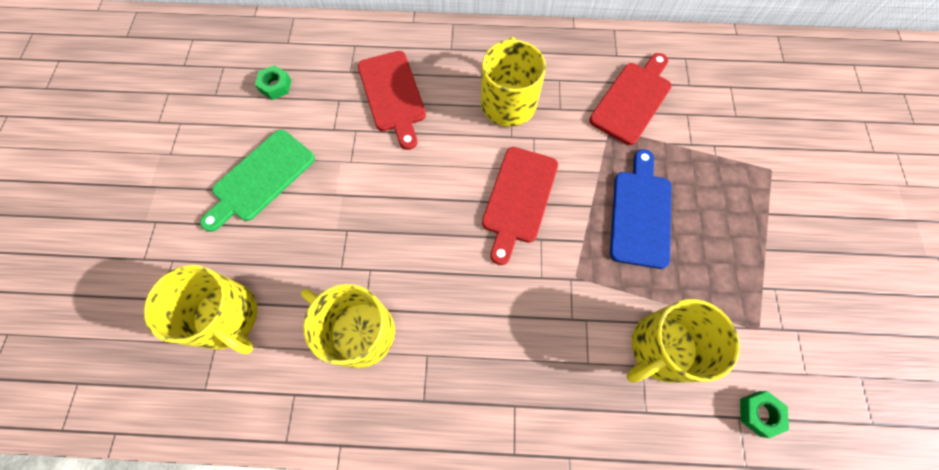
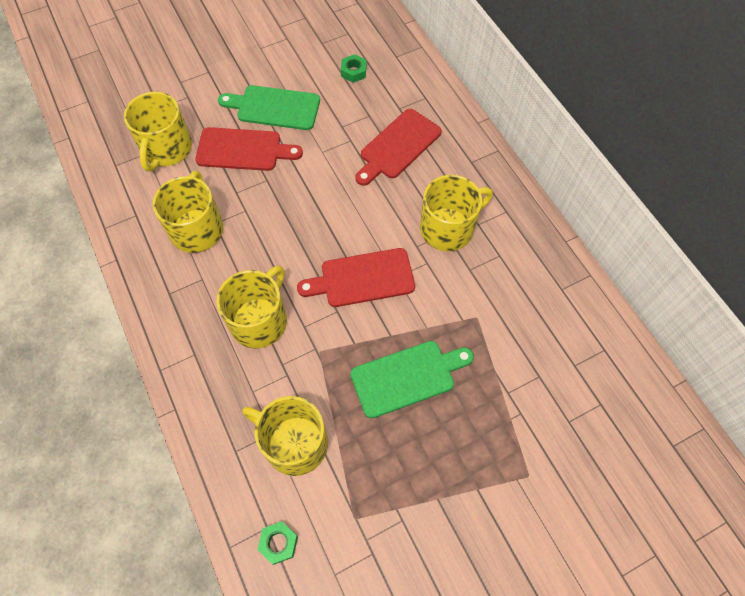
camera: 60 degrees right, 5 degrees down
red cutting board [589,53,672,145] -> red cutting board moved to [195,127,303,171]
blue cutting board [610,149,671,269] -> green cutting board [351,341,474,418]
none -> yellow mug [216,266,287,348]

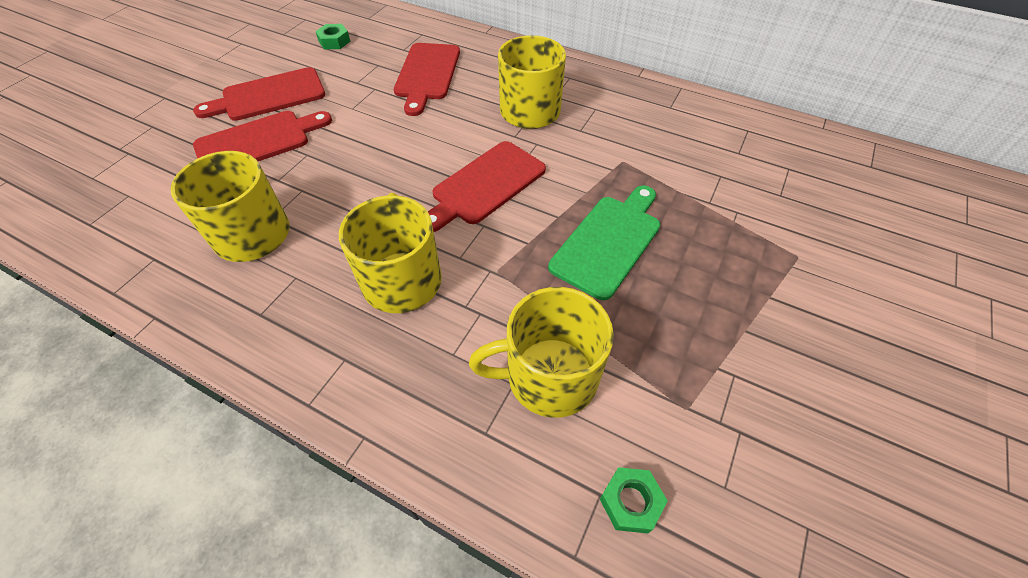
camera: 35 degrees left, 10 degrees down
yellow mug [124,92,192,171] -> none
green cutting board [218,85,320,130] -> red cutting board [193,67,325,121]

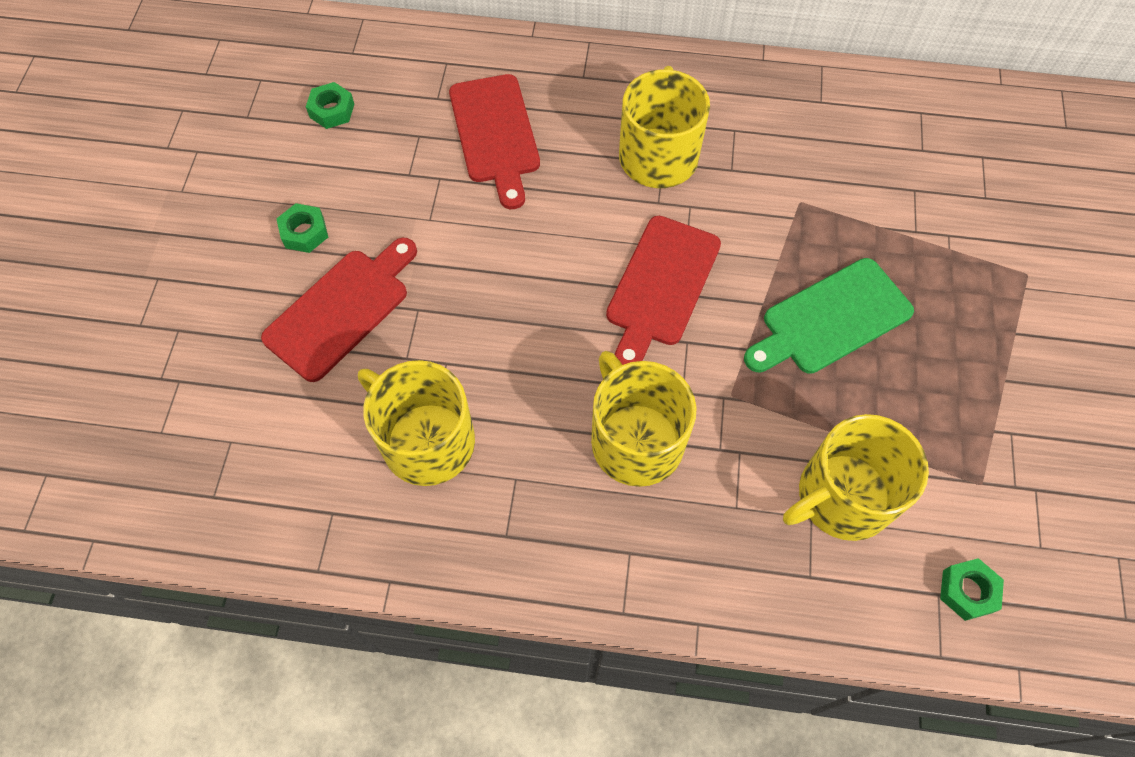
camera: 20 degrees left, 10 degrees up
red cutting board [193,67,325,121] -> green nut [276,203,328,253]
green cutting board [548,186,660,300] -> green cutting board turned 135 degrees counterclockwise [744,258,914,374]

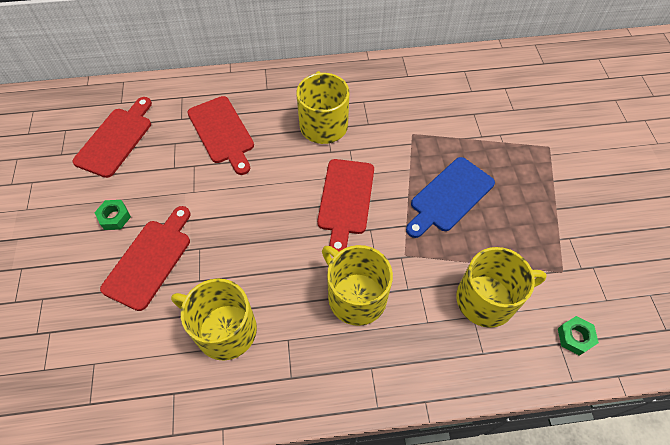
camera: 15 degrees left, 5 degrees down
green nut [306,82,354,129] -> red cutting board [72,97,152,178]
green cutting board [744,258,914,374] -> blue cutting board [406,157,495,238]
yellow mug [783,414,929,541] -> yellow mug turned 150 degrees counterclockwise [456,247,547,328]

